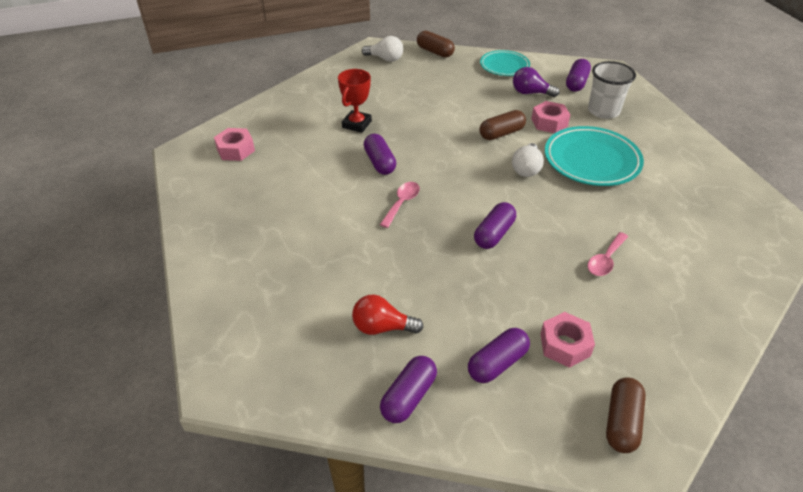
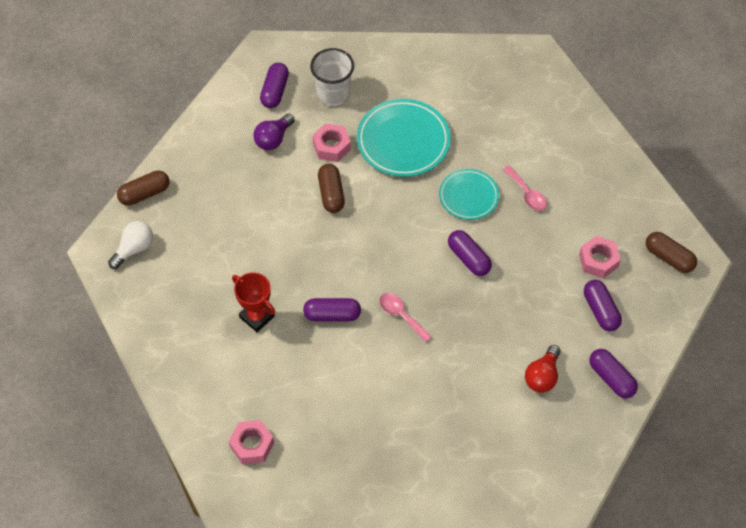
camera: 70 degrees left, 15 degrees up
turquoise plate [480,50,530,76] -> turquoise plate moved to [439,169,499,220]
white light bulb [512,143,544,177] -> none
purple capsule [566,59,591,92] -> purple capsule turned 60 degrees clockwise [260,63,289,108]

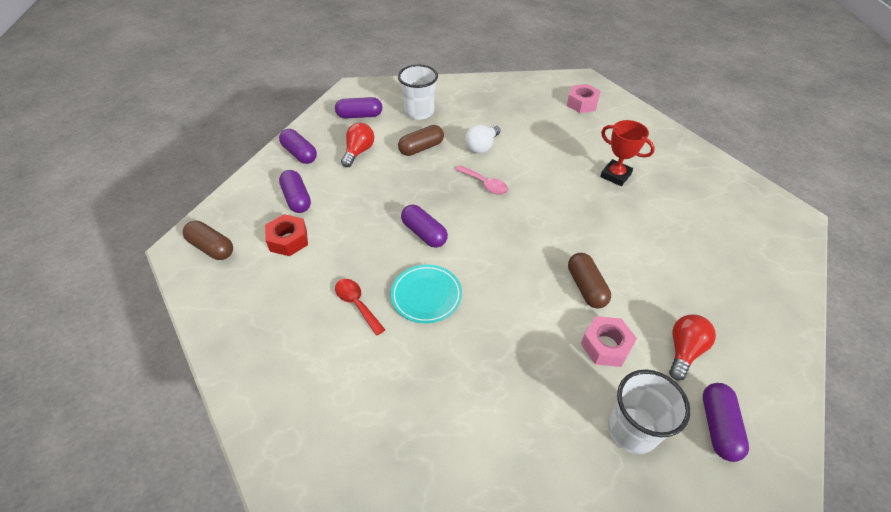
camera: 175 degrees right, 10 degrees down
white light bulb [108,221,153,269] -> white light bulb moved to [465,125,501,153]
brown capsule [117,170,169,206] -> brown capsule moved to [398,125,444,156]
purple light bulb [253,113,295,150] -> red light bulb [669,314,716,381]
purple capsule [303,298,361,321] -> purple capsule moved to [335,97,382,119]
turquoise plate [357,99,451,177] -> none
pink spoon [503,165,547,211] -> red spoon [335,279,385,336]
pink nut [579,236,621,278] -> red nut [265,214,308,256]
none -> white cup [398,65,438,120]

